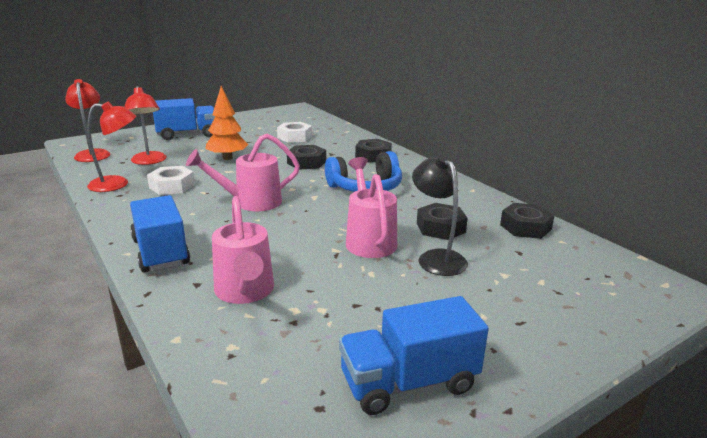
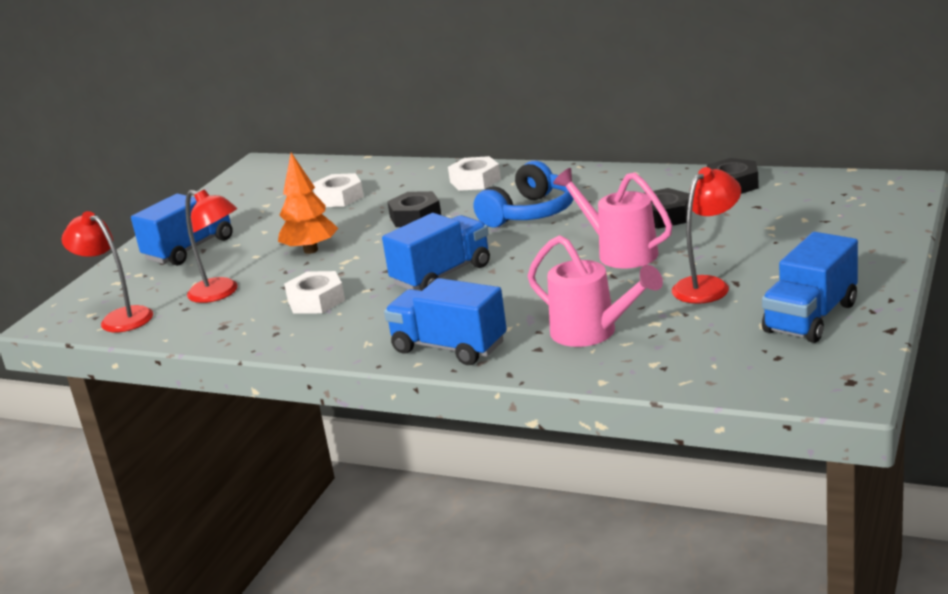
camera: 30 degrees left, 0 degrees up
red lamp [87,102,136,192] -> red lamp moved to [672,167,741,304]
pink watering can [186,133,300,211] -> blue truck [382,213,490,291]
black nut [355,139,392,163] -> white nut [448,156,501,191]
black lamp [412,155,468,276] -> none

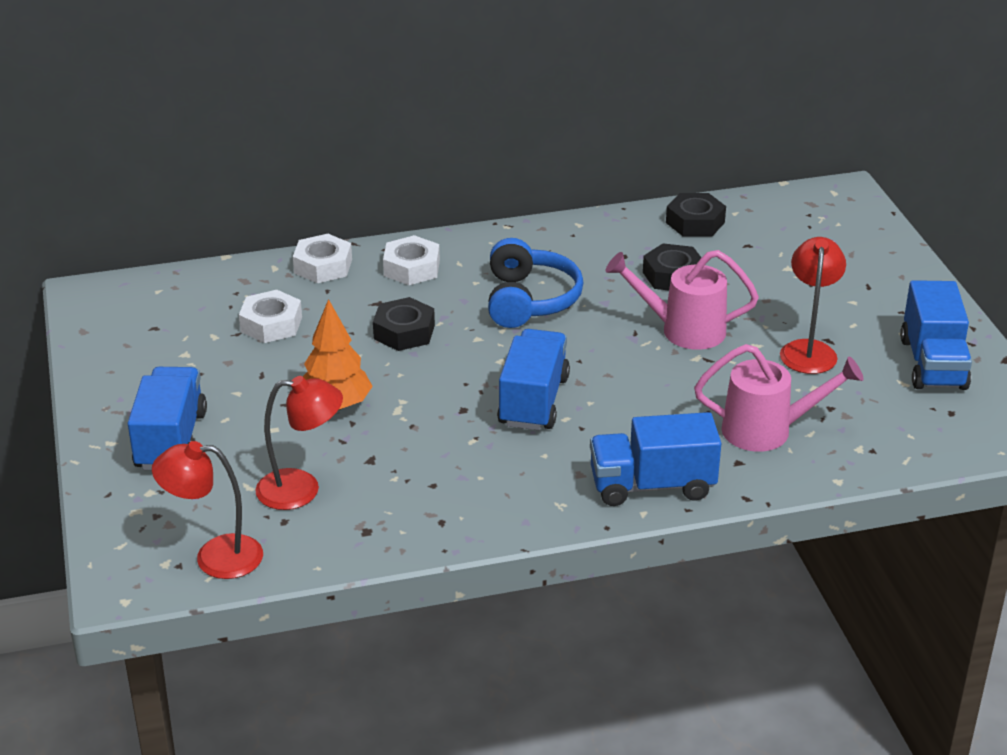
camera: 40 degrees left, 10 degrees up
white nut [284,271,345,314] -> white nut moved to [293,234,352,283]

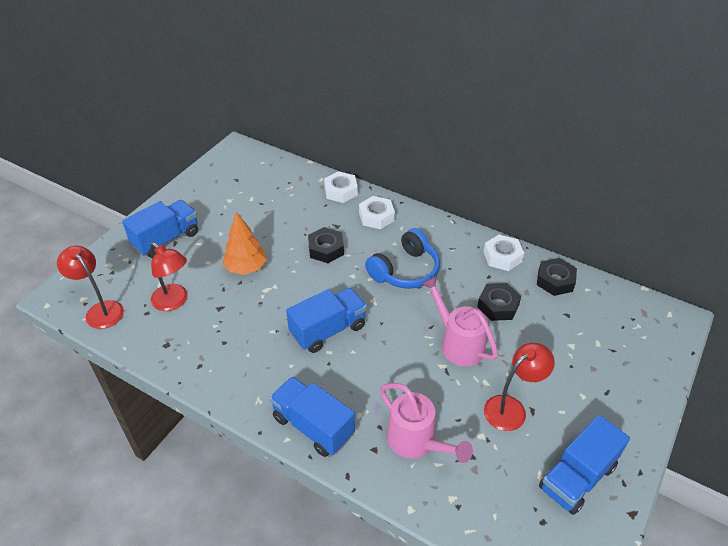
camera: 45 degrees right, 10 degrees up
white nut [239,290,302,343] -> white nut moved to [483,235,524,271]

